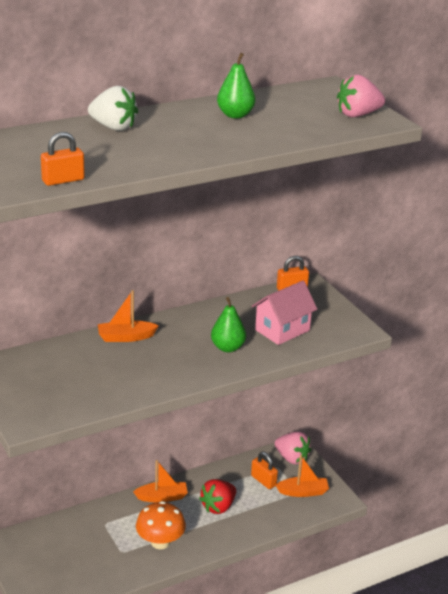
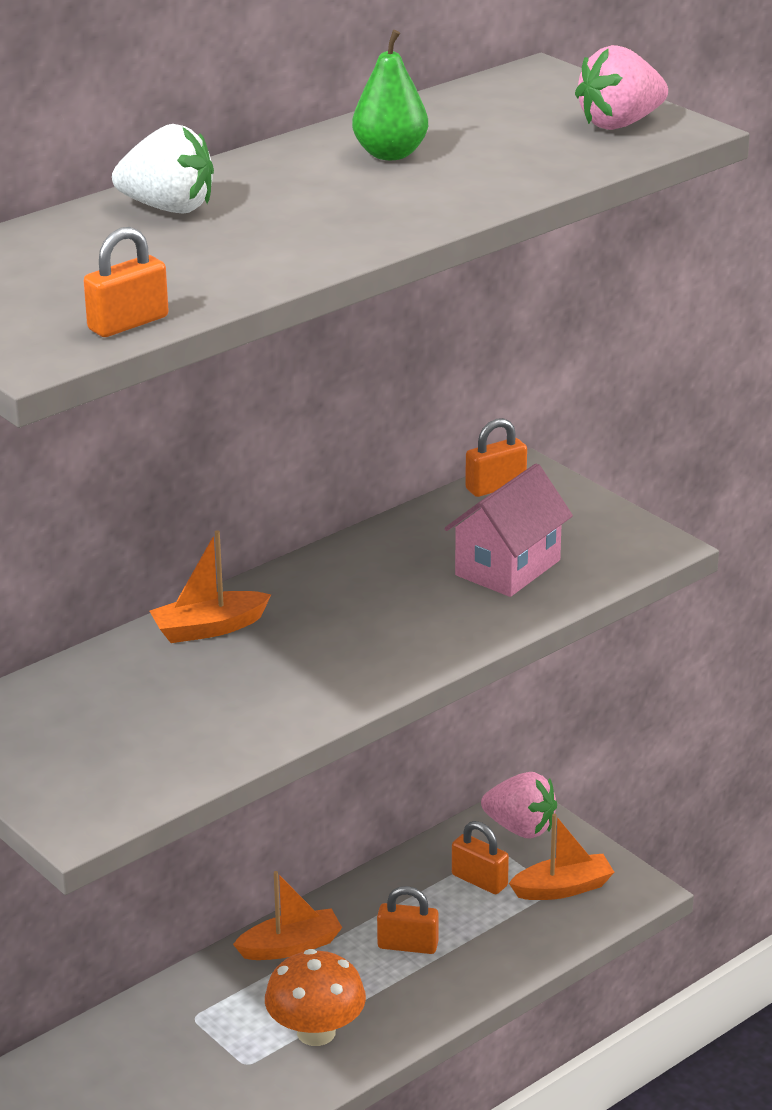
camera: 10 degrees left, 0 degrees up
red strawberry [199,479,236,514] -> orange padlock [377,886,439,954]
green pear [211,297,246,352] -> none

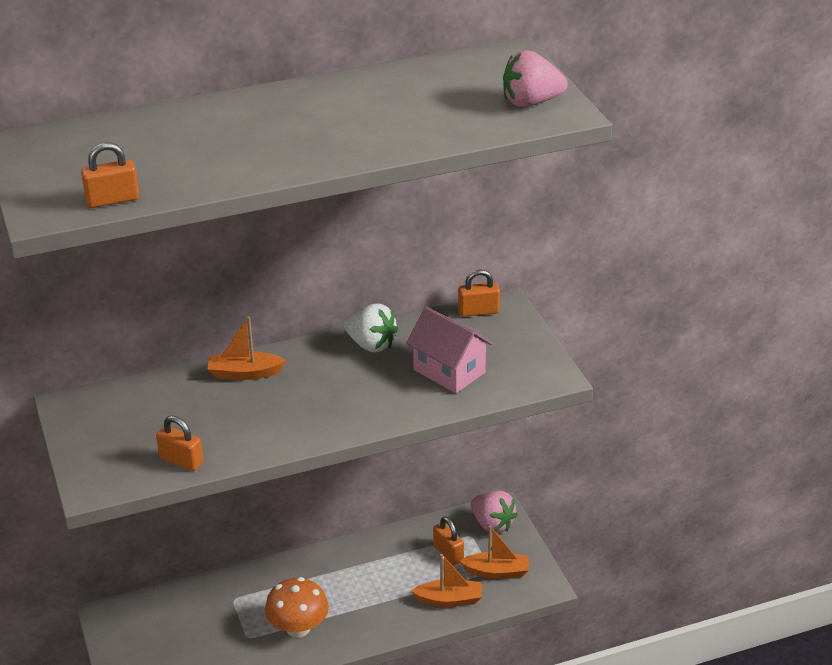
camera: 20 degrees right, 5 degrees up
white strawberry [112,124,214,214] -> white strawberry moved to [343,303,398,352]
orange boat [233,871,342,960] -> orange boat moved to [411,554,482,607]
green pear [352,30,428,160] -> none
orange padlock [377,886,439,954] -> orange padlock moved to [156,416,203,471]
pink house [444,463,573,597] -> pink house turned 75 degrees clockwise [406,306,493,393]

